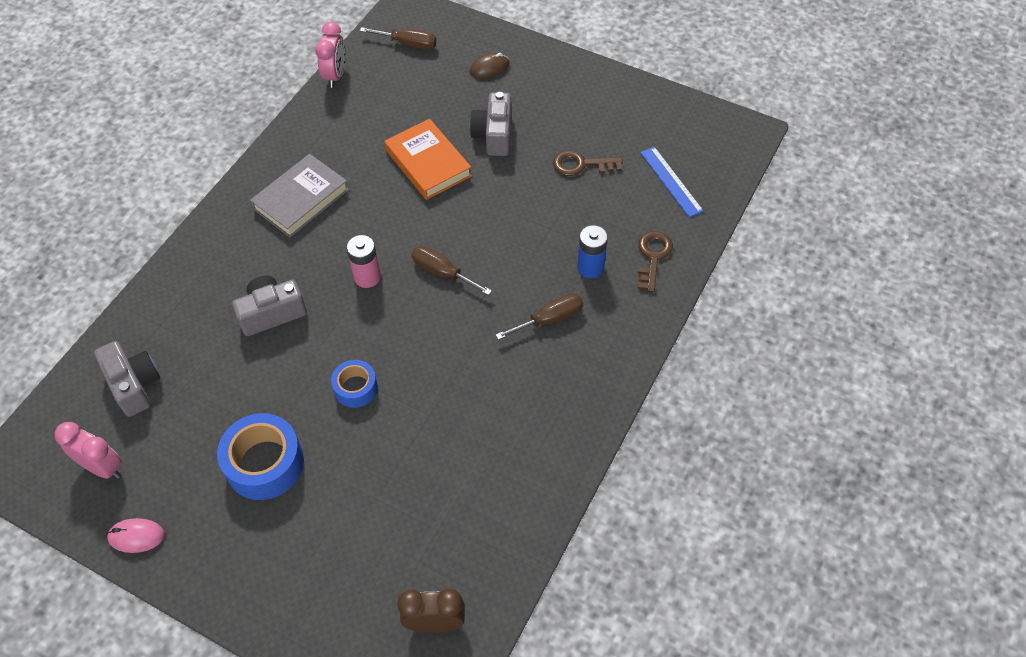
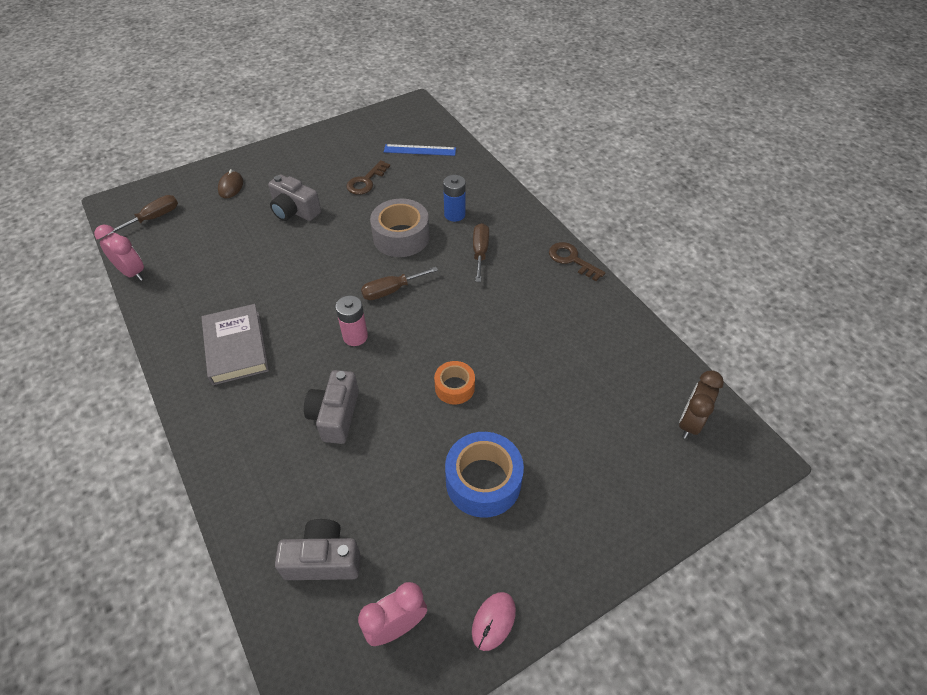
camera: 60 degrees left, 5 degrees down
blue tape [331,360,378,408] -> orange tape [434,361,475,405]
orange book [384,119,472,200] -> none
brown key [638,231,673,292] -> brown key moved to [549,242,605,281]
none -> grey tape [370,199,430,257]

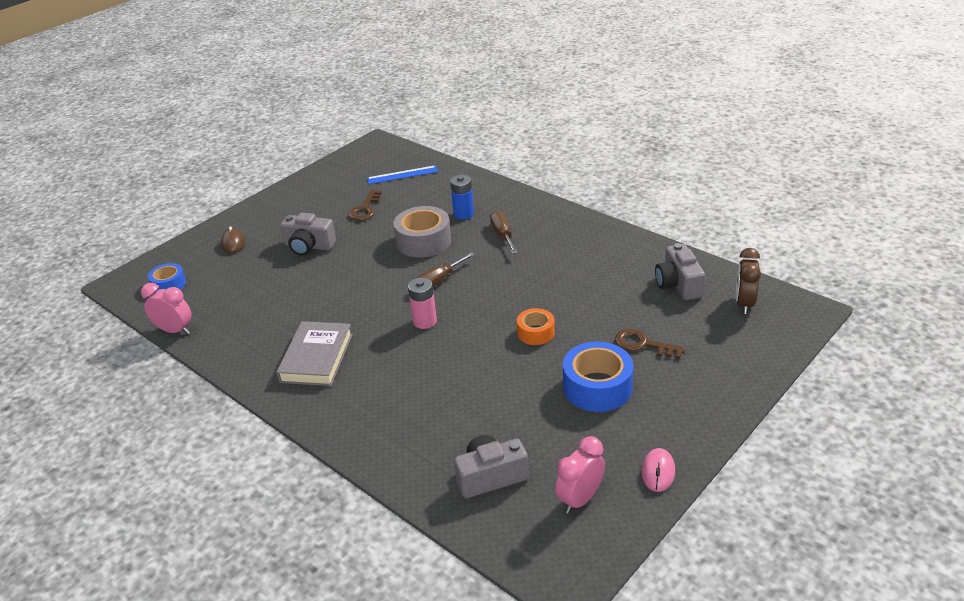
camera: 15 degrees left, 15 degrees down
brown screwdriver [107,195,178,235] -> blue tape [148,263,186,292]
grey book [201,304,269,385] -> grey book turned 45 degrees clockwise [276,321,353,386]
grey camera [304,370,359,444] -> grey camera moved to [655,243,705,300]
brown key [549,242,605,281] -> brown key moved to [615,329,685,359]

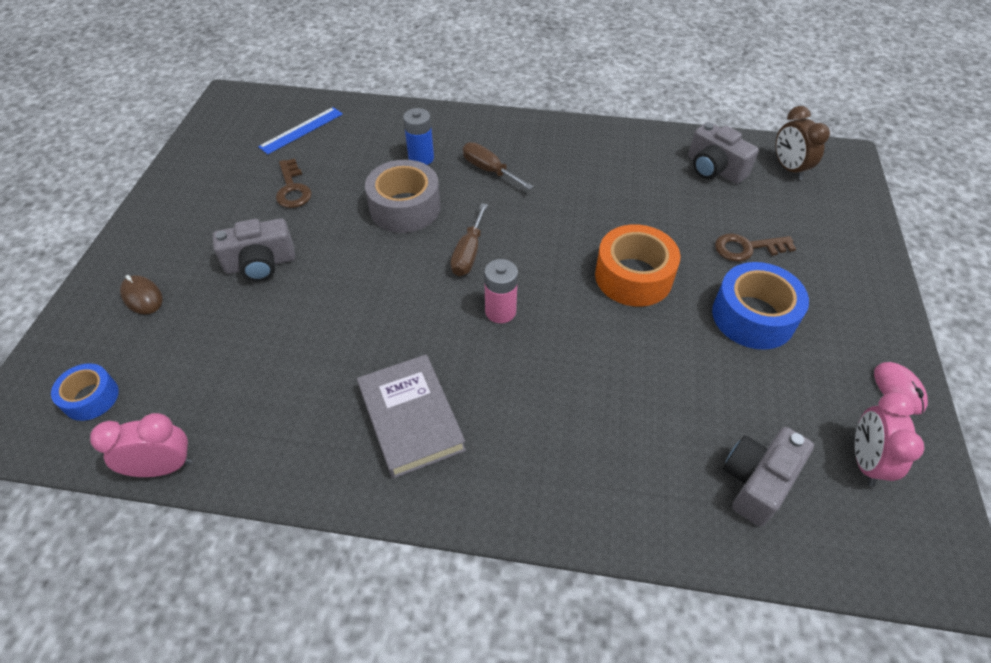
camera: 35 degrees left, 15 degrees up
orange tape [517,308,555,345] -> orange tape [595,225,680,307], size x1.71

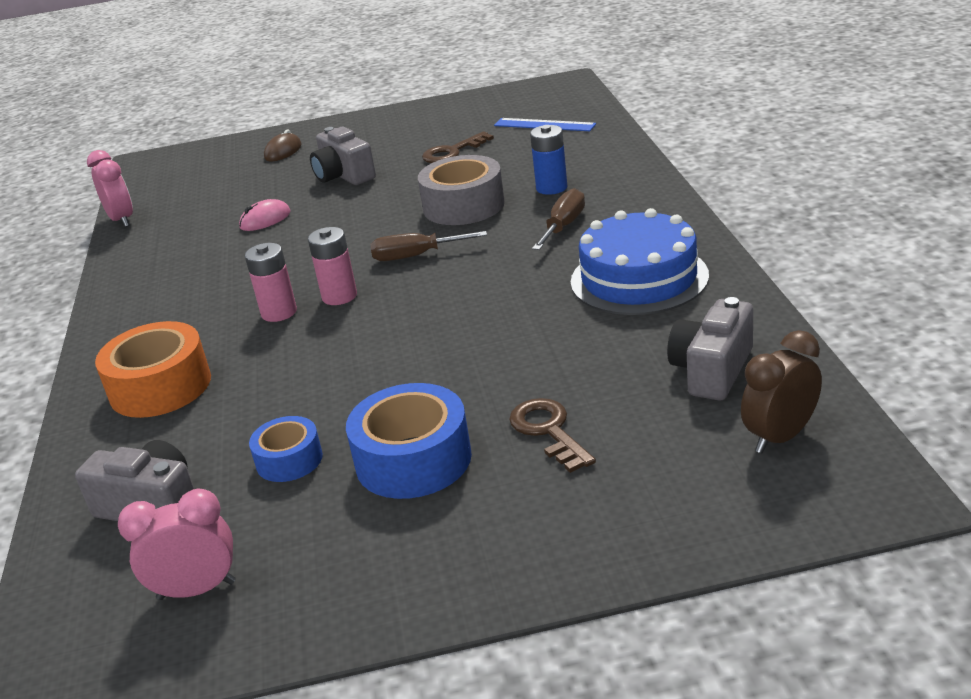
camera: 75 degrees right, 20 degrees down
blue tape [51,363,119,421] -> blue tape moved to [249,416,323,482]
grey book [357,354,466,479] -> none
orange tape [595,225,680,307] -> orange tape moved to [95,321,211,418]
pink mouse [874,362,928,415] -> pink mouse moved to [239,199,290,231]
none -> pink battery [245,243,297,322]
none -> blue cake [571,208,709,315]

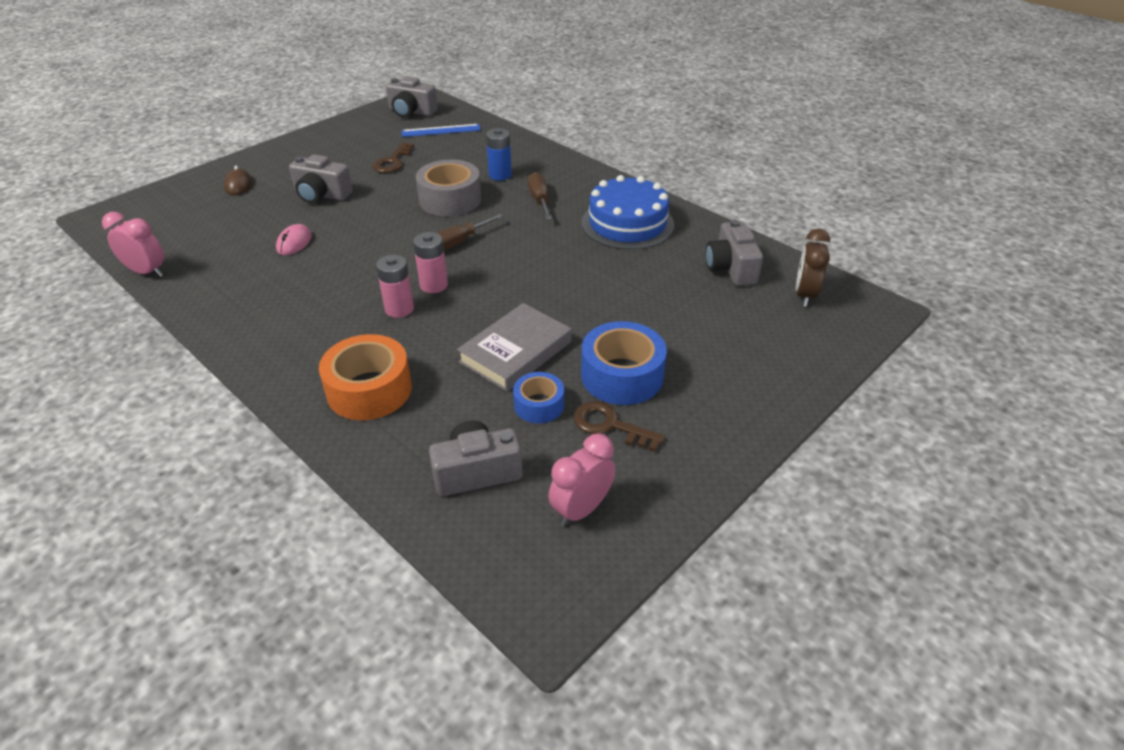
camera: 40 degrees left, 10 degrees up
brown key [509,398,596,473] -> brown key moved to [574,401,665,452]
none -> grey camera [386,76,438,118]
none -> grey book [457,303,572,392]

